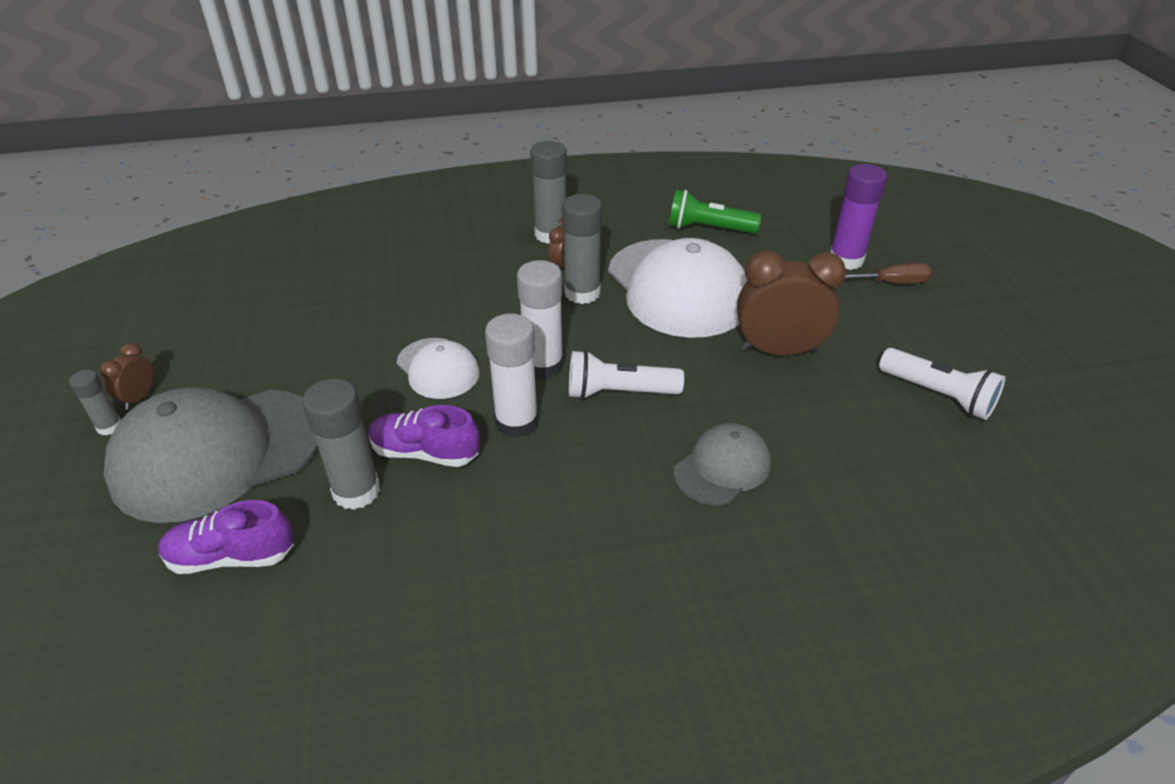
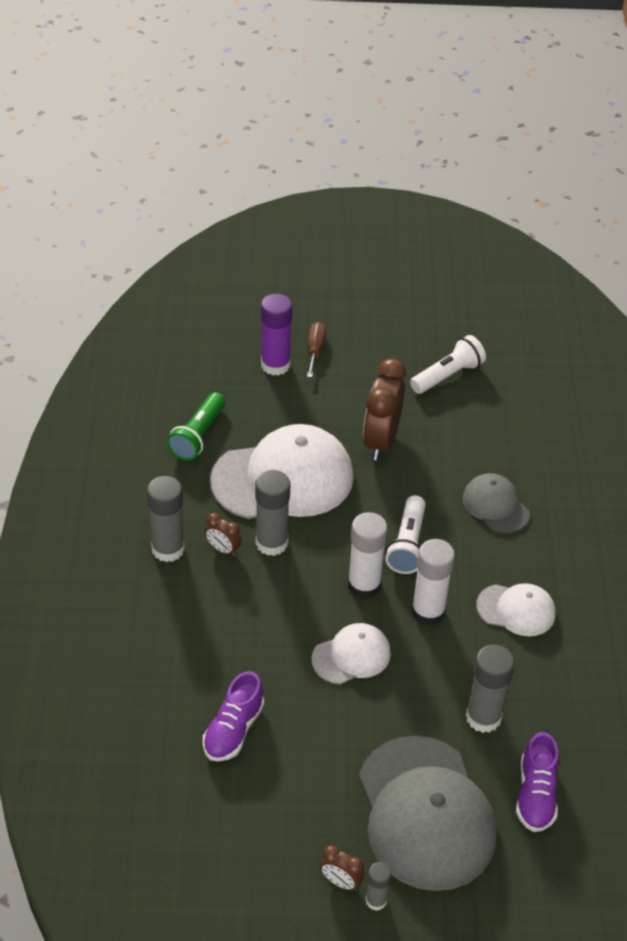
camera: 80 degrees left, 5 degrees up
purple shoe [369,405,480,467] -> purple shoe moved to [203,671,264,761]
none -> white cap [476,583,555,636]

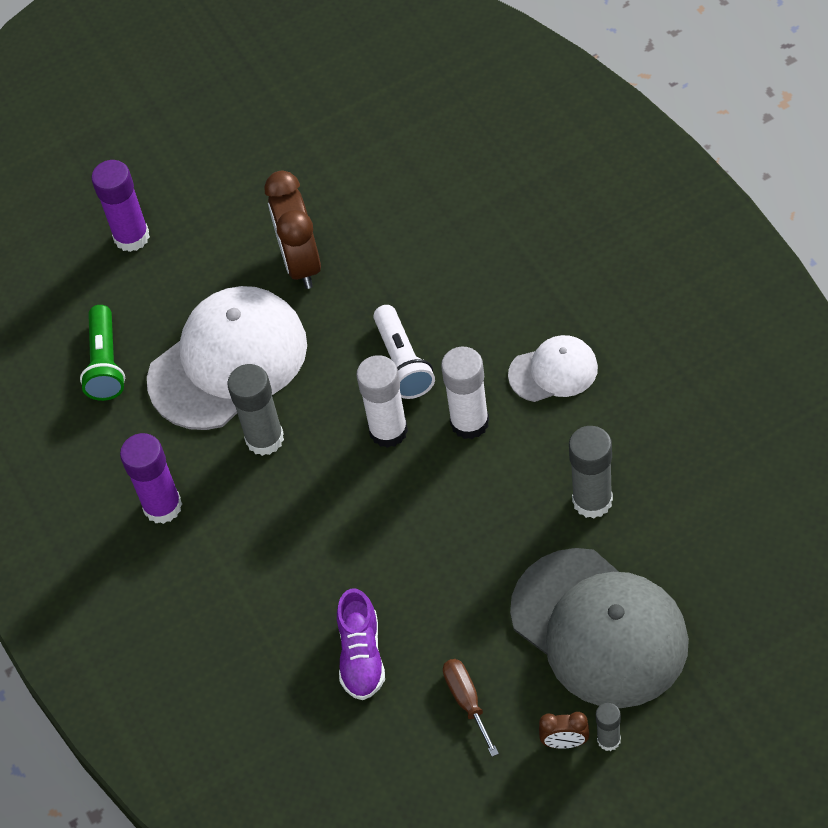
camera: 20 degrees left, 10 degrees up
grey glue stick [147,476,185,562] -> purple glue stick [120,433,182,524]
brown clock [205,513,242,556] -> none
brown screwdriver [307,322,326,378] -> brown screwdriver moved to [443,659,499,757]
white cap [312,623,391,684] -> none
white flashlight [410,335,486,394] -> none
grey cap [463,473,530,534] -> none
purple shoe [516,732,559,832] -> none

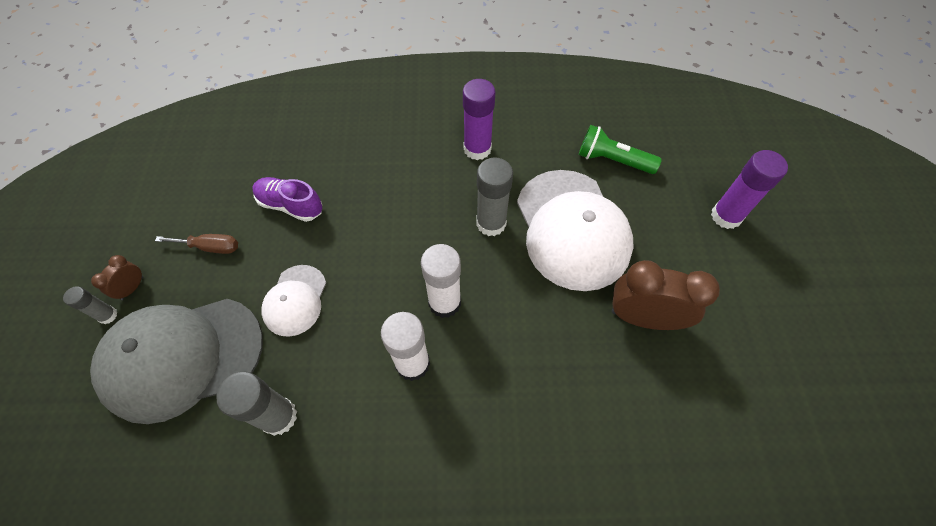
camera: 110 degrees right, 5 degrees up
white flashlight [373,305,435,399] -> none
white cap [508,335,598,402] -> white cap moved to [261,265,326,337]

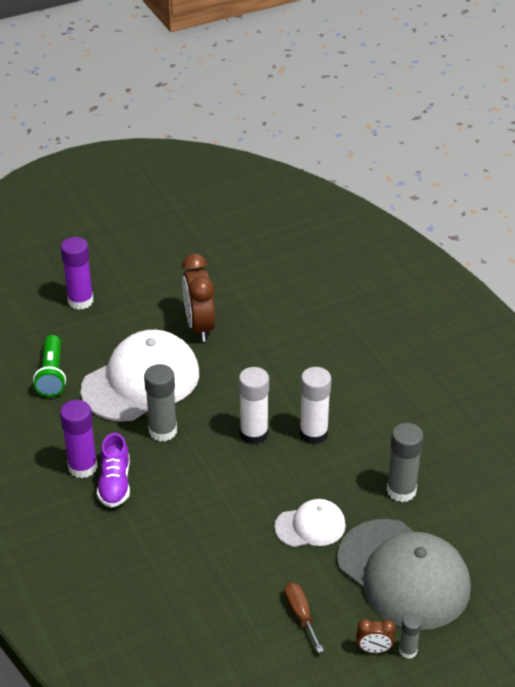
camera: 115 degrees left, 20 degrees down
purple shoe [252,177,322,222] -> purple shoe moved to [97,433,130,508]

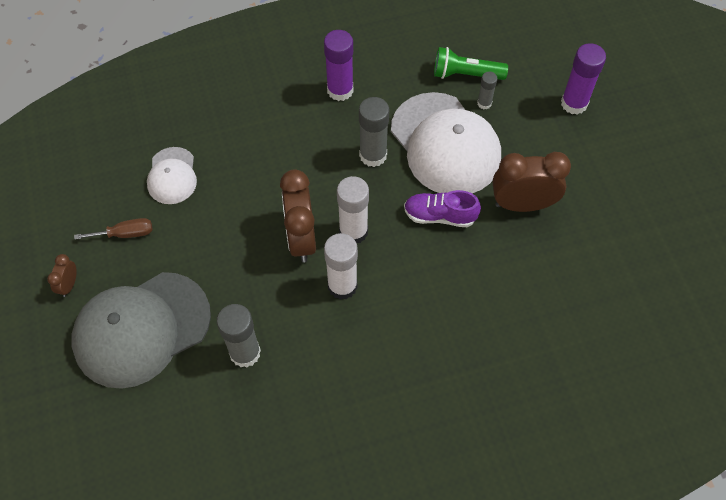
camera: 100 degrees right, 20 degrees up
purple shoe [97,433,130,508] -> purple shoe moved to [404,190,481,227]
white cap [274,499,346,547] -> white cap moved to [147,147,197,204]
grey glue stick [399,613,422,659] -> grey glue stick moved to [477,72,498,109]
none -> brown clock [280,169,316,262]

